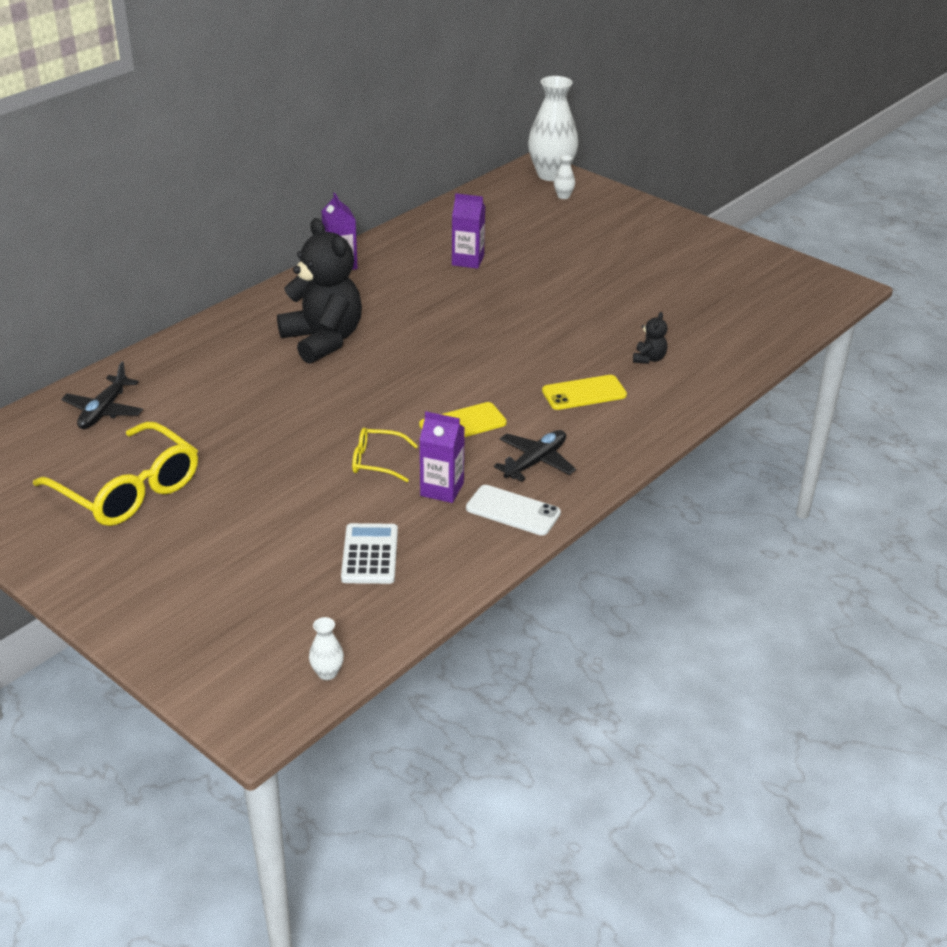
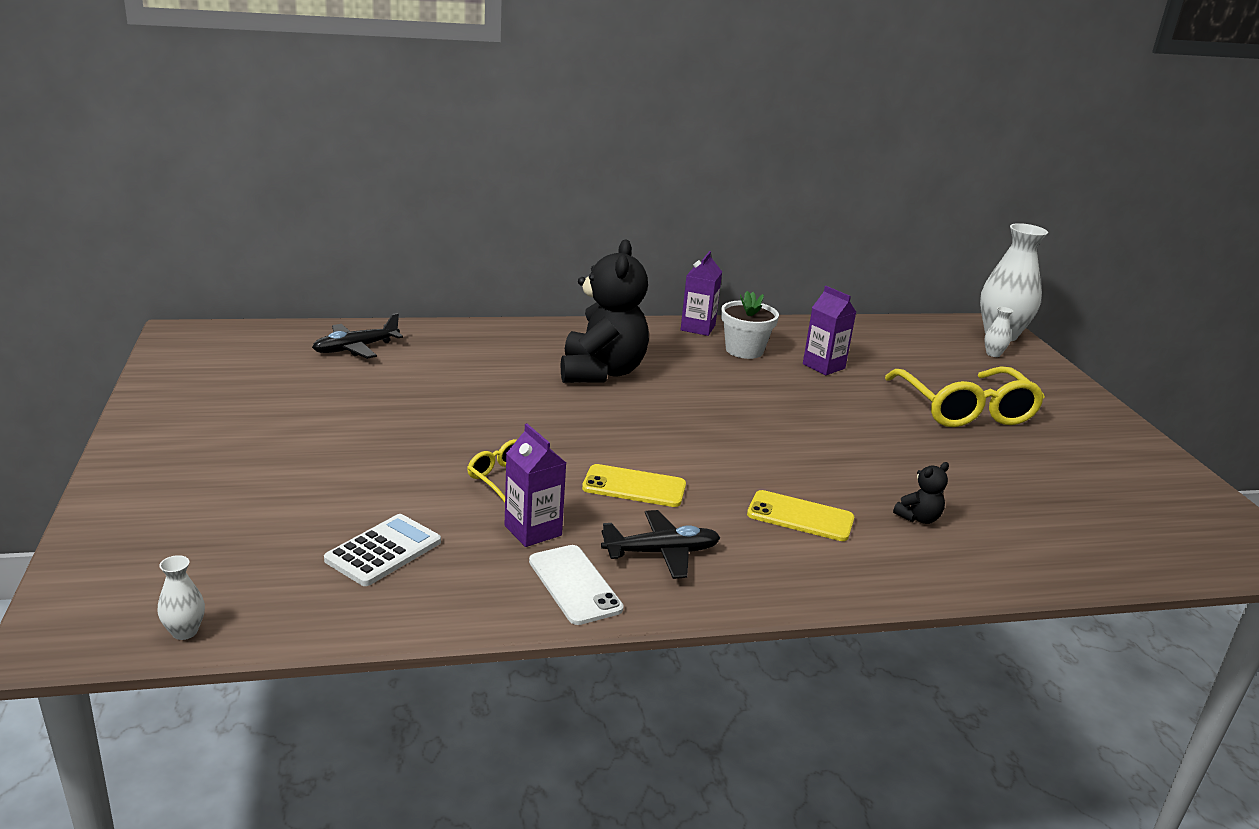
camera: 35 degrees right, 10 degrees down
yellow glasses [33,422,198,526] -> yellow glasses moved to [885,367,1045,427]
none -> white flower pot [721,291,779,359]

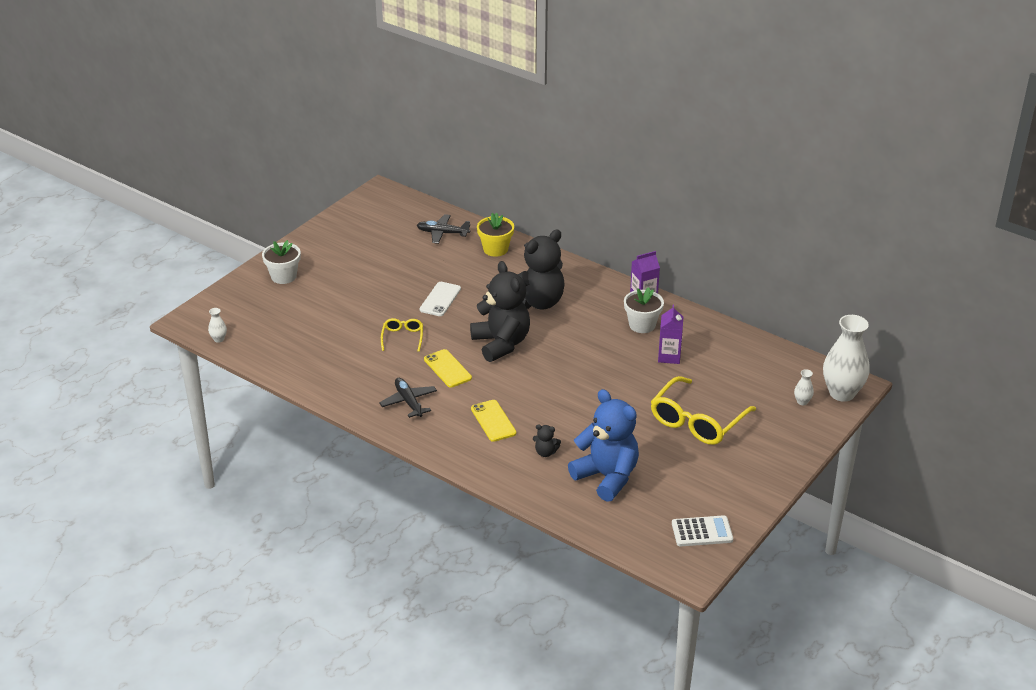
camera: 50 degrees right, 10 degrees up
white calculator [324,514,441,586] -> white calculator moved to [672,515,733,547]
purple carton [505,424,566,547] -> none
white phone [529,545,624,625] -> white phone moved to [420,282,461,316]
black plane [601,510,720,579] -> black plane turned 150 degrees counterclockwise [379,378,437,418]
none -> white flower pot [262,240,301,284]
none -> black teddy bear [470,261,530,362]
none -> yellow flower pot [477,212,514,257]
none -> blue teddy bear [568,389,639,502]

